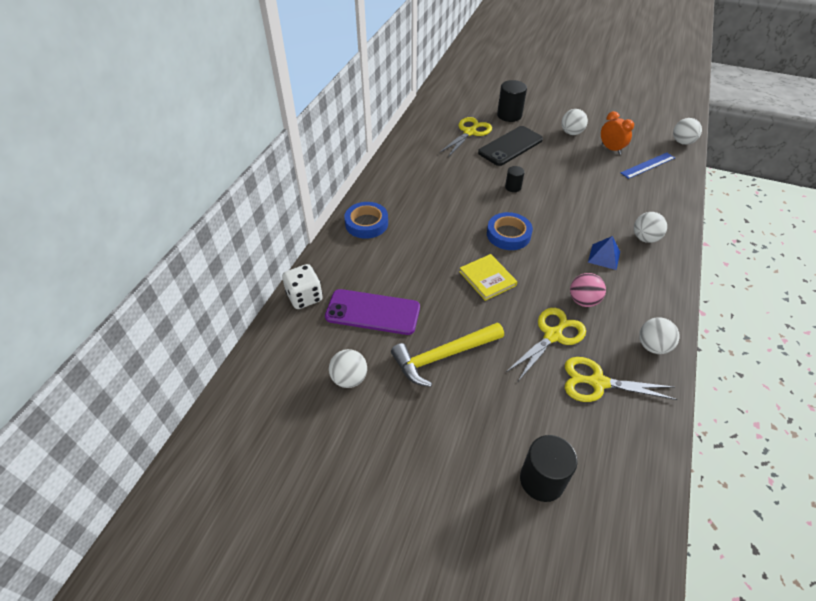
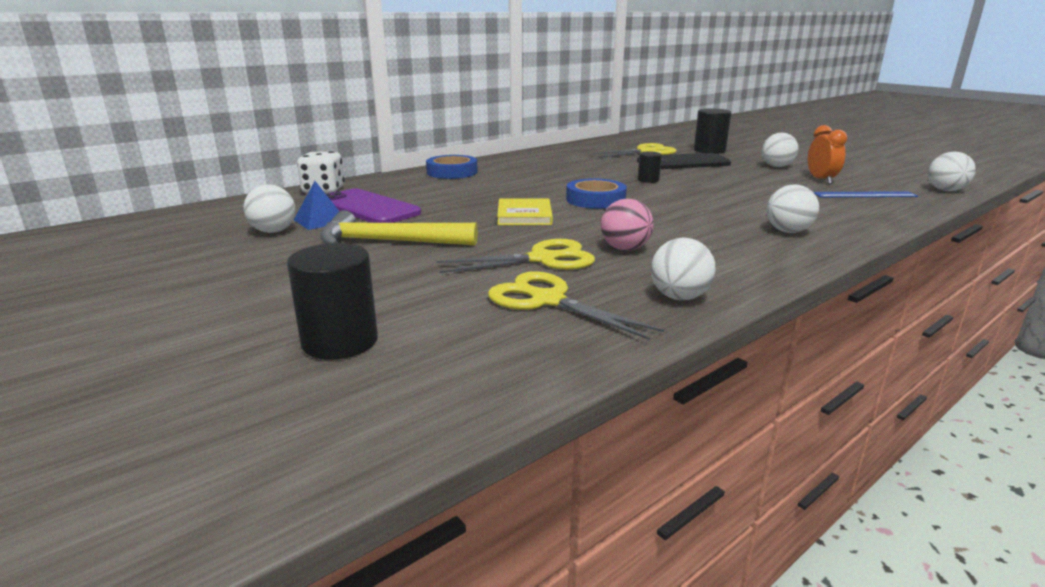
camera: 30 degrees right, 25 degrees down
blue pyramid [588,236,620,270] -> blue pyramid moved to [294,181,340,230]

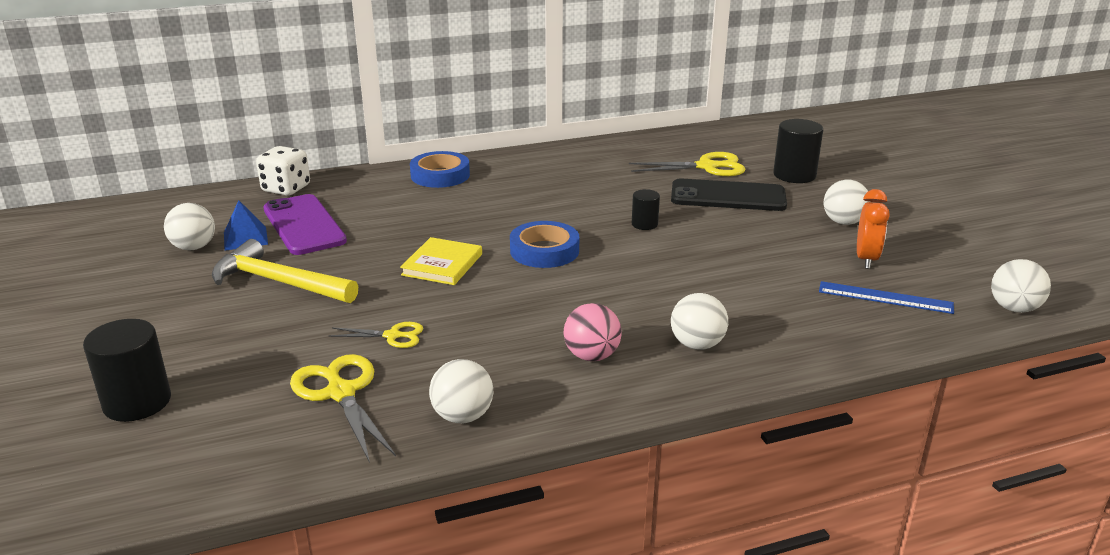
camera: 20 degrees right, 5 degrees up
yellow scissors [436,239,595,273] -> yellow scissors [329,322,423,348], size x0.58
pink ball [601,198,653,251] -> pink ball moved to [564,303,622,361]

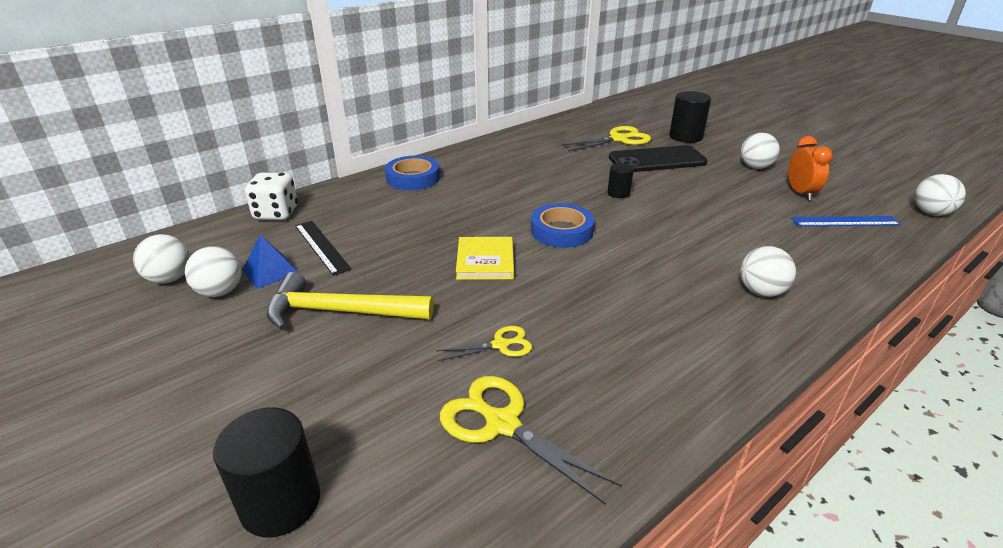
camera: 20 degrees left, 5 degrees up
purple phone [263,194,347,255] -> black ruler [295,221,352,276]
white ball [429,359,493,423] -> white ball moved to [133,234,190,284]
pink ball [564,303,622,361] -> none

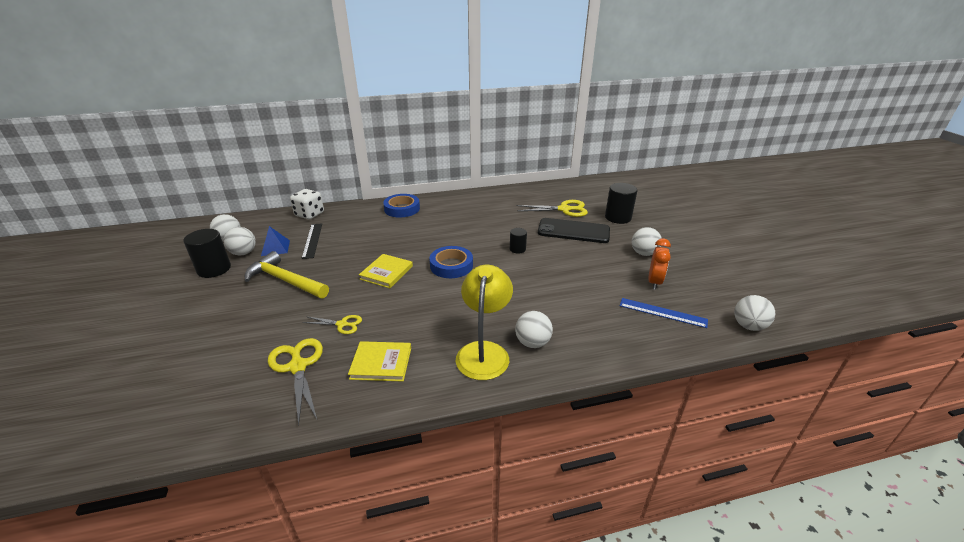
camera: 25 degrees right, 0 degrees up
black cylinder [213,407,320,537] -> black cylinder moved to [183,229,231,278]
none -> yellow book [348,341,411,381]
none -> yellow lamp [456,265,513,380]

